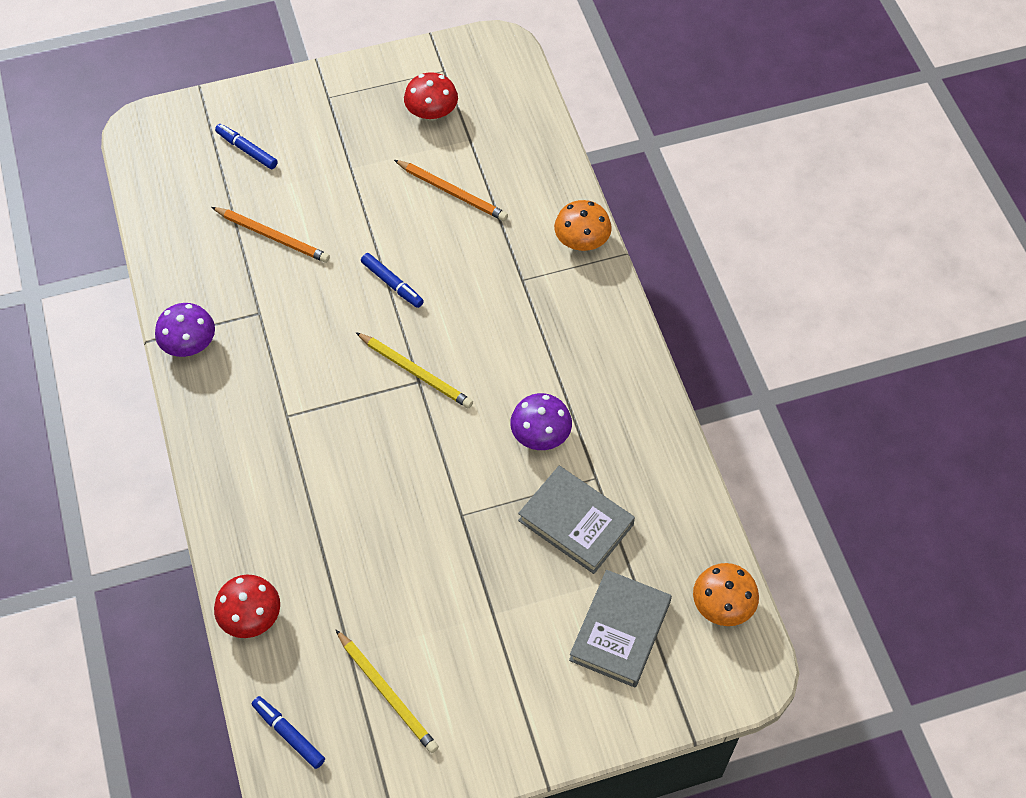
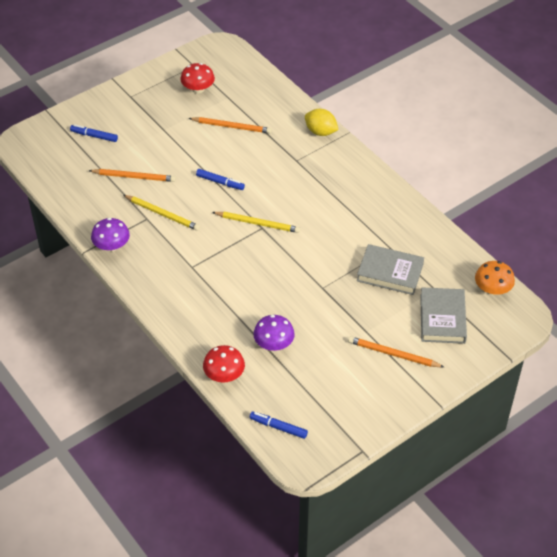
camera: 20 degrees left, 10 degrees down
yellow pencil [336,630,439,753] -> yellow pencil moved to [123,195,200,231]
purple mushroom [510,393,572,450] -> purple mushroom moved to [253,315,295,351]
orange mushroom [554,200,612,251] -> yellow lemon [305,109,339,136]
none -> orange pencil [348,336,444,367]

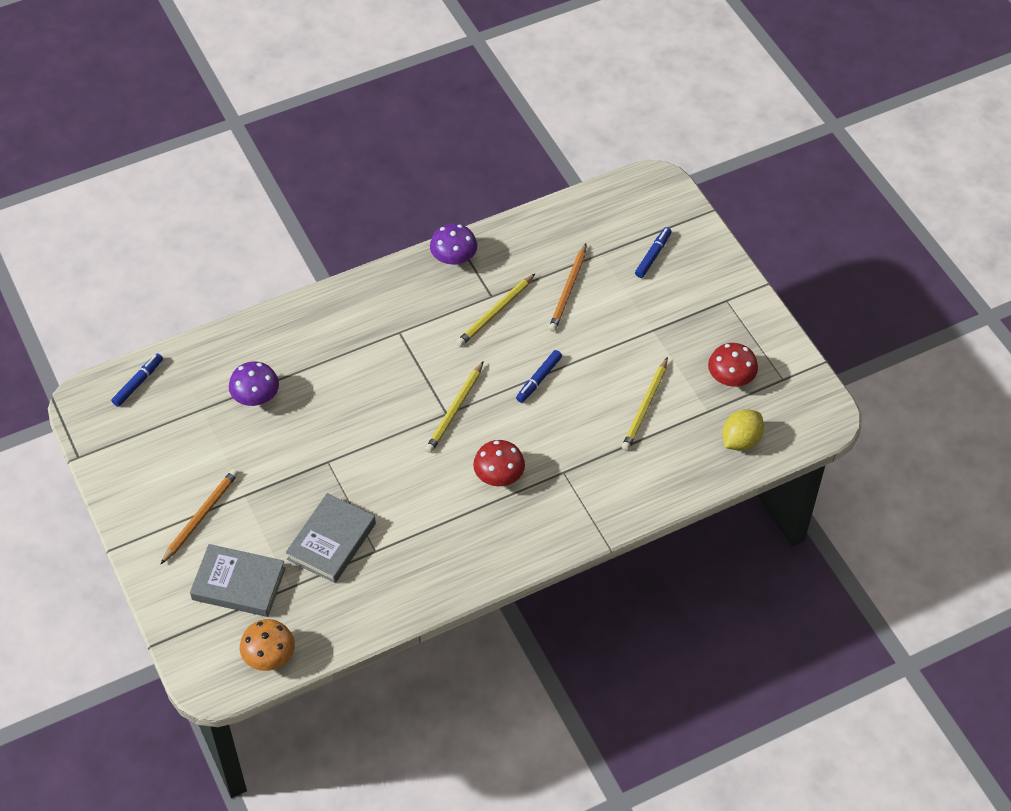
camera: 100 degrees right, 5 degrees up
orange pencil [189,117,272,134] -> yellow pencil [622,357,668,451]
red mushroom [203,345,245,382] -> red mushroom moved to [473,440,525,486]
yellow lemon [305,109,339,136] -> yellow lemon moved to [722,409,764,451]

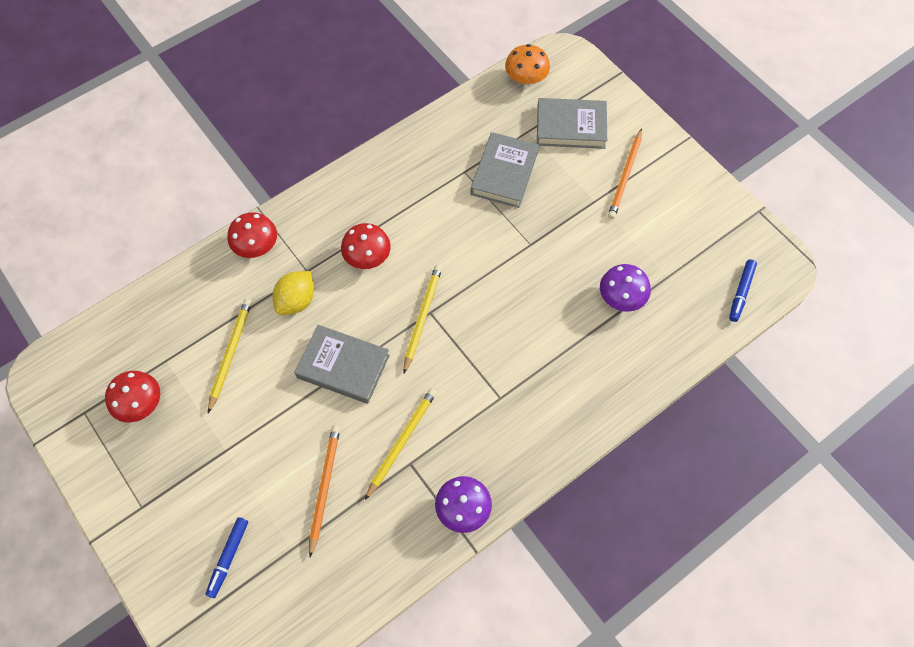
camera: 170 degrees right, 10 degrees up
blue marker [516,350,562,403] -> grey book [294,325,390,404]
yellow lemon [722,409,764,451] -> yellow lemon moved to [273,271,314,315]
none -> red mushroom [227,212,277,258]

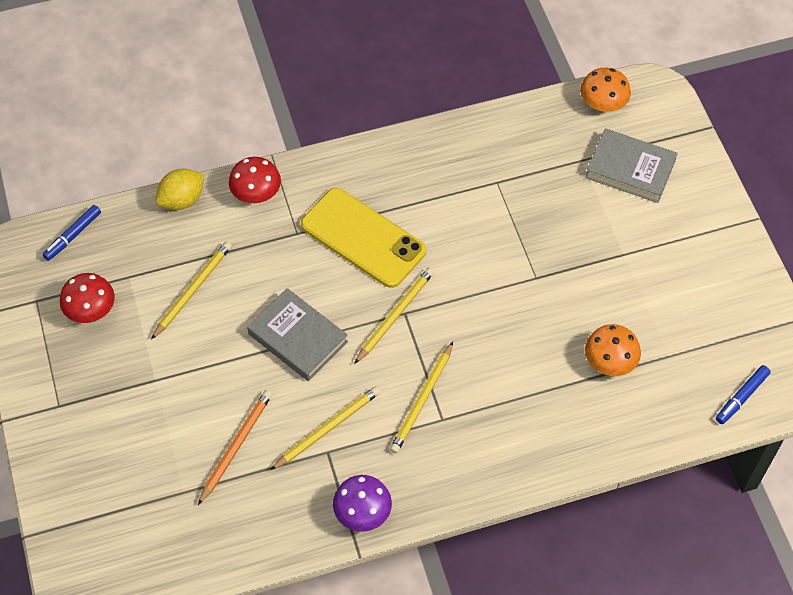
camera: 20 degrees right, 5 degrees down
blue marker [206,517,248,598] -> blue marker moved to [42,205,101,261]
yellow lemon [273,271,314,315] -> yellow lemon moved to [156,169,204,210]
red mushroom [341,223,391,269] -> yellow phone [301,188,426,288]
grey book [471,132,539,208] -> none
purple mushroom [600,264,651,312] -> orange mushroom [585,324,641,376]
orange pencil [608,128,642,219] -> none
none -> yellow pencil [390,342,453,454]

